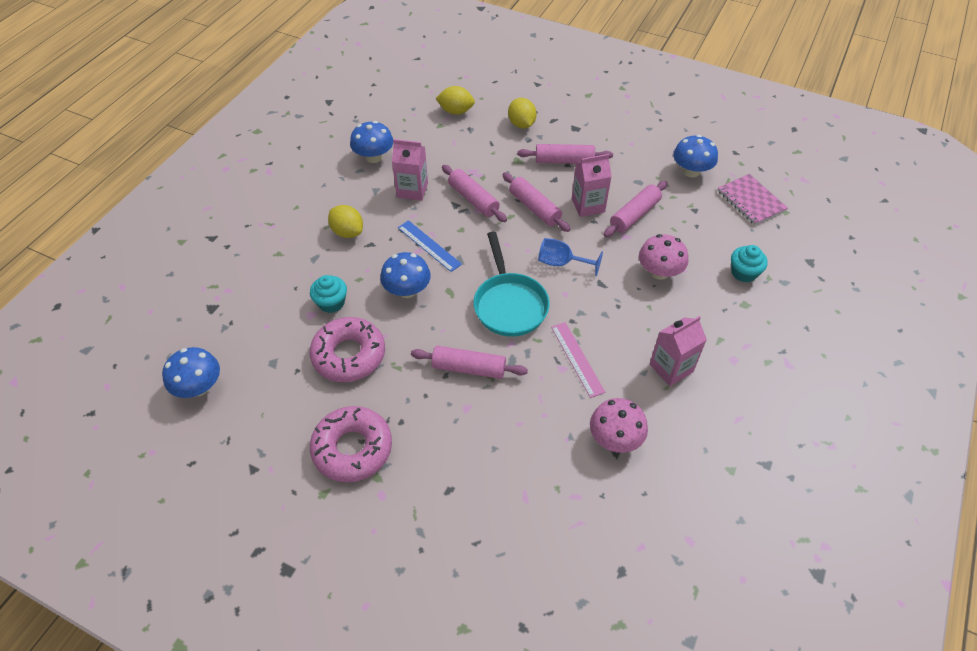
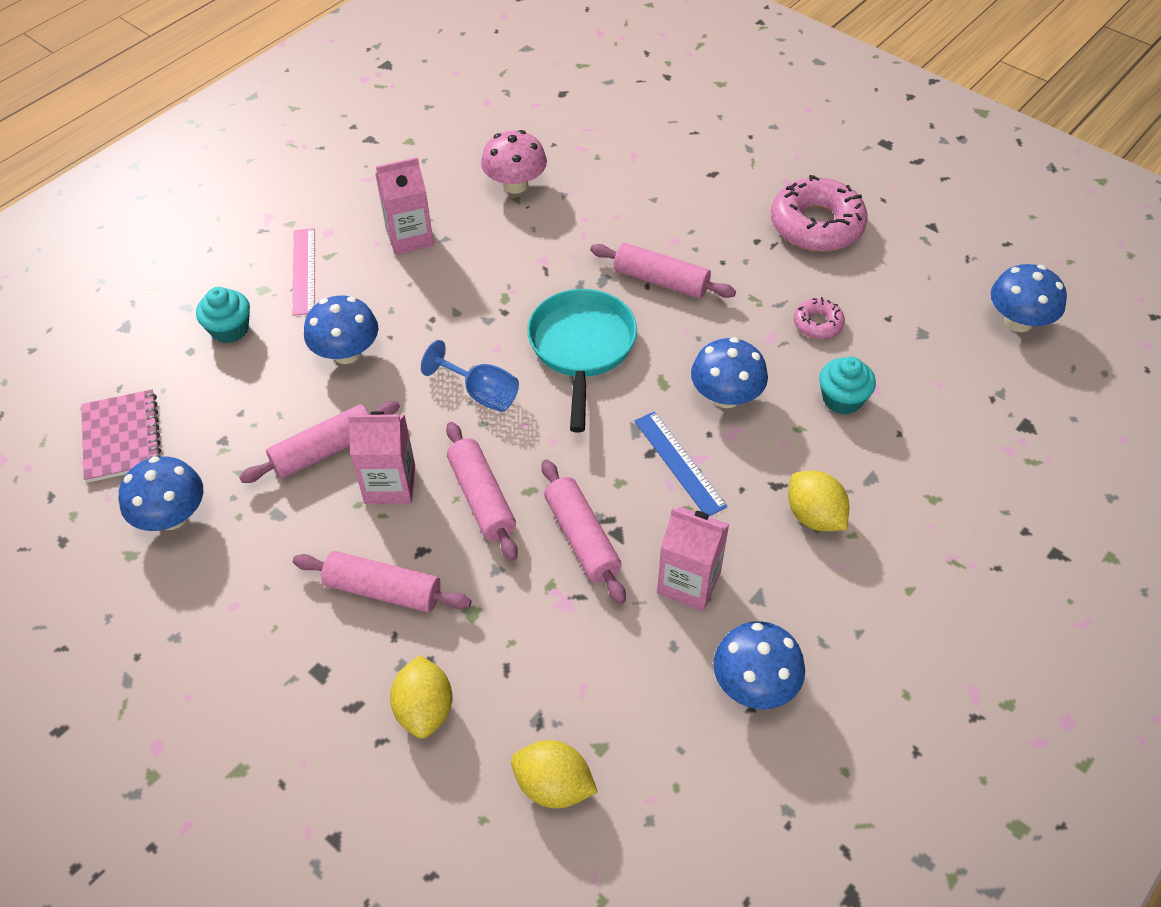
camera: 165 degrees left, 0 degrees up
pink donut [310,317,385,382] -> pink donut [794,297,845,339], size x0.49
pink ruler [551,322,605,398] -> pink ruler moved to [292,228,315,316]
pink mushroom [639,234,688,280] -> blue mushroom [304,296,378,364]

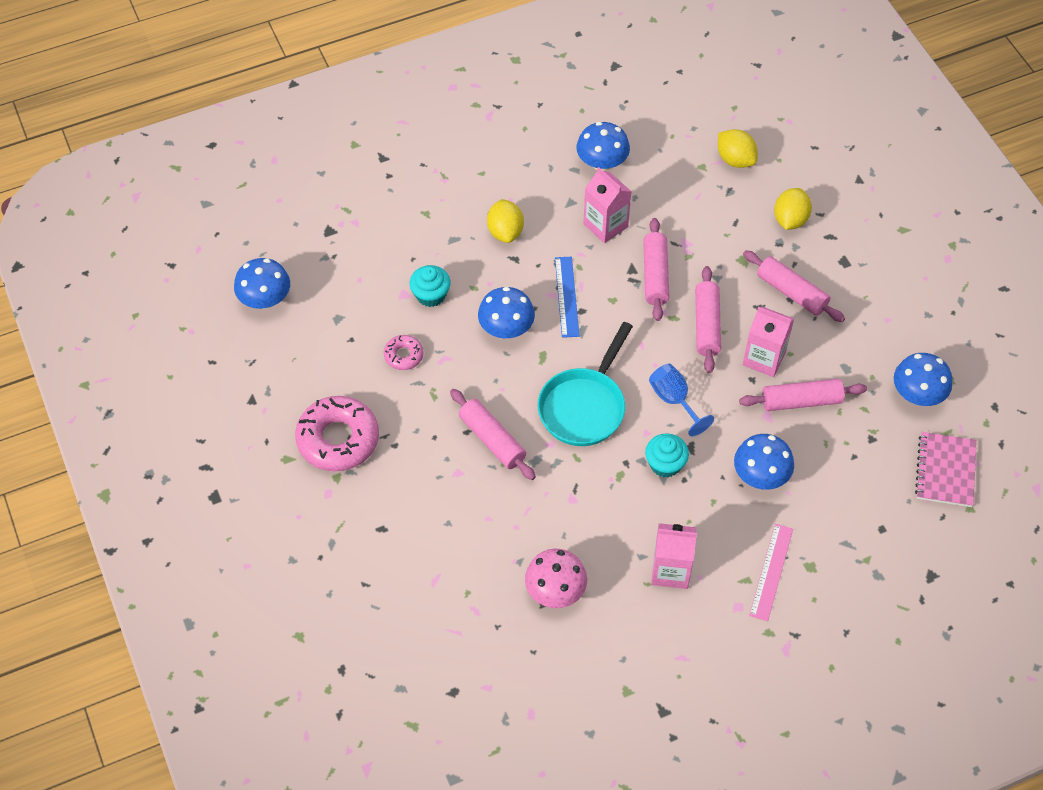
camera: 155 degrees left, 5 degrees up
turquoise cupcake [196,287,250,343] -> turquoise cupcake moved to [645,433,689,478]

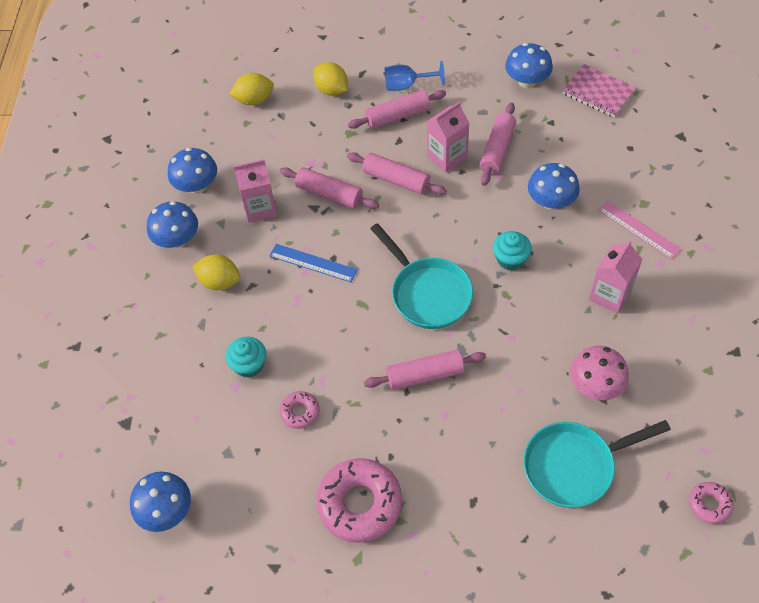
camera: 60 degrees left, 0 degrees up
blue mushroom [478,287,535,338] -> blue mushroom moved to [147,201,198,248]
blue goblet [649,364,714,436] -> blue goblet moved to [385,61,445,91]
none -> turquoise pan [523,420,671,508]
none -> pink donut [689,482,734,524]

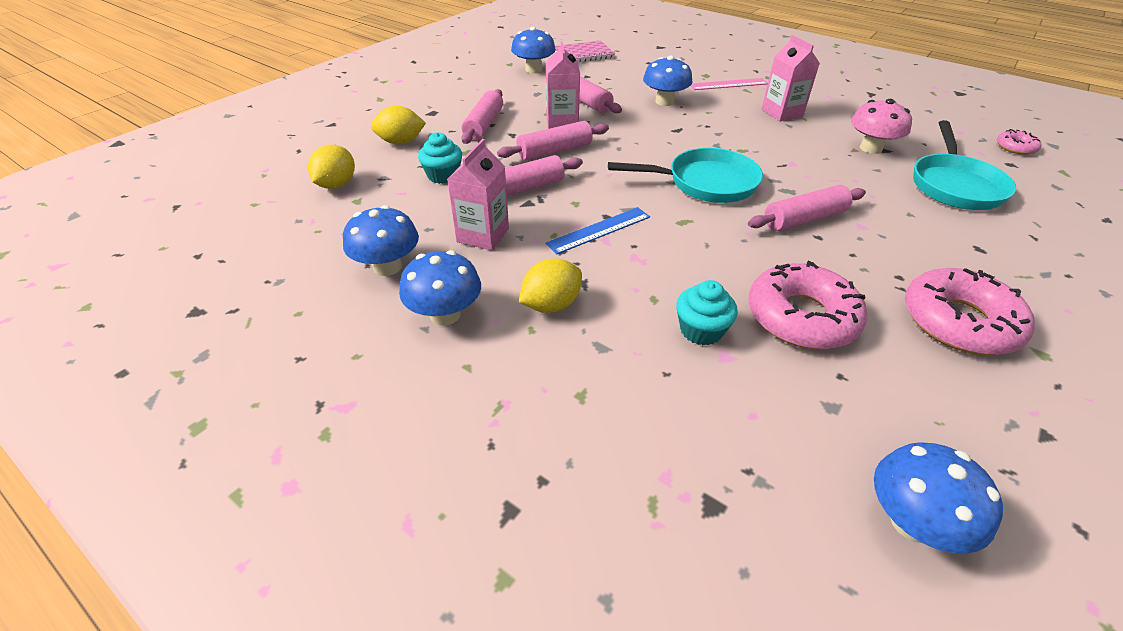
camera: 60 degrees left, 15 degrees down
pink donut [280,391,320,429] -> pink donut [748,261,867,349], size x2.02
pink rolling pin [364,350,486,390] -> pink rolling pin turned 45 degrees clockwise [748,185,866,231]
blue goblet [385,61,445,91] -> none
turquoise cupcake [493,231,532,271] -> turquoise cupcake moved to [418,132,462,184]

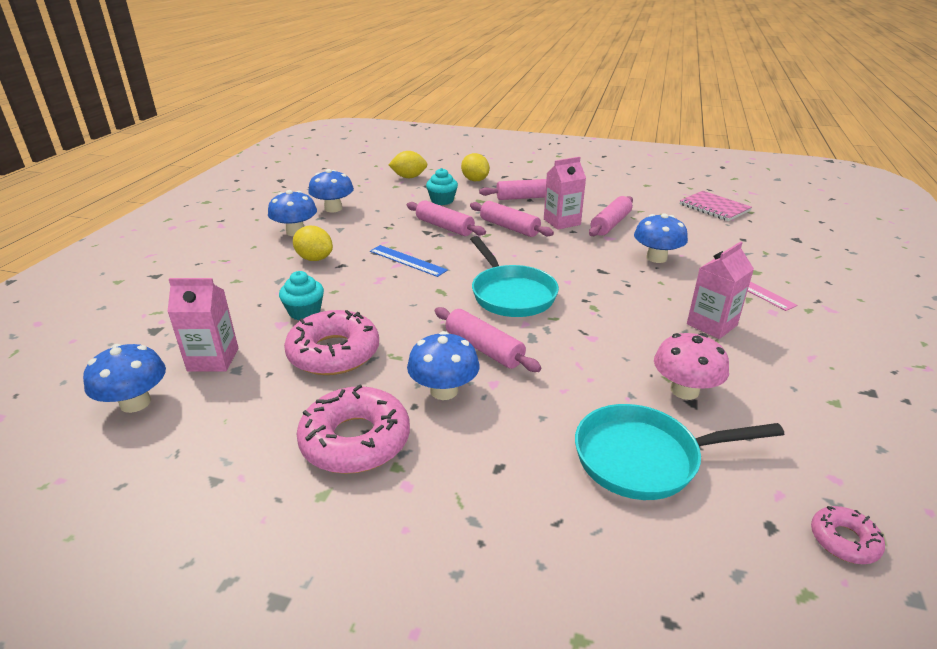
camera: 70 degrees right, 10 degrees down
pink carton [447,139,509,251] -> pink carton moved to [167,278,238,372]
blue mushroom [511,27,556,73] -> blue mushroom moved to [407,331,480,400]

